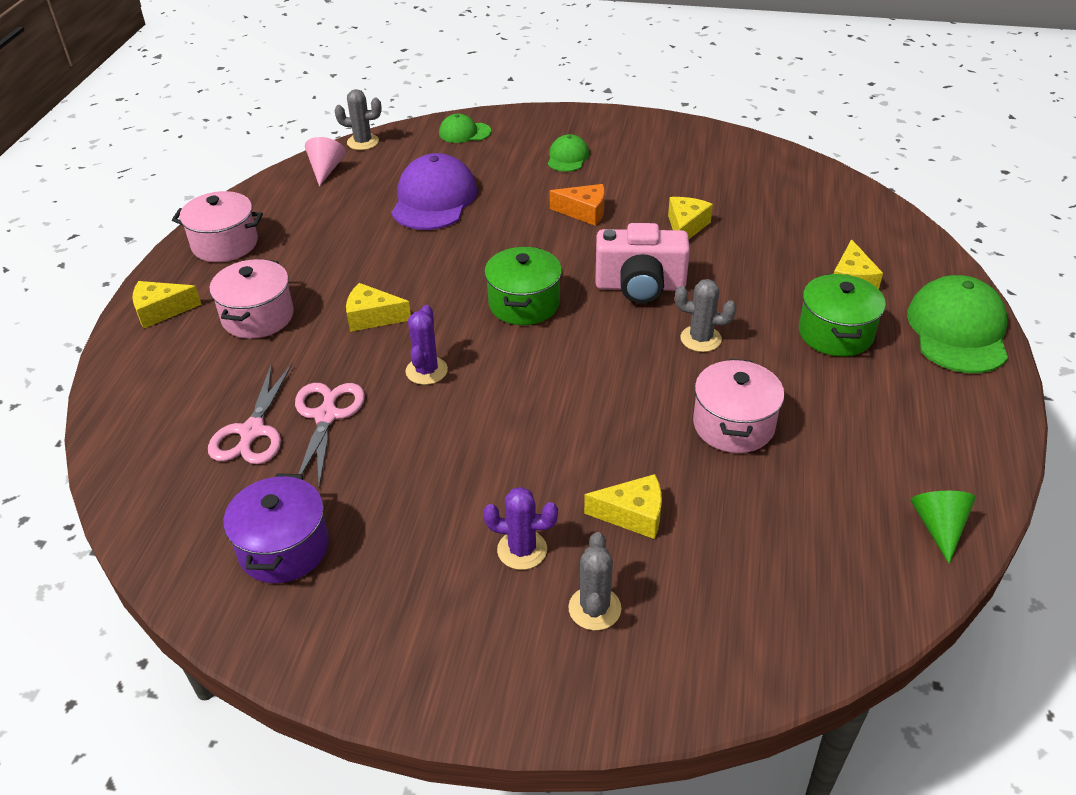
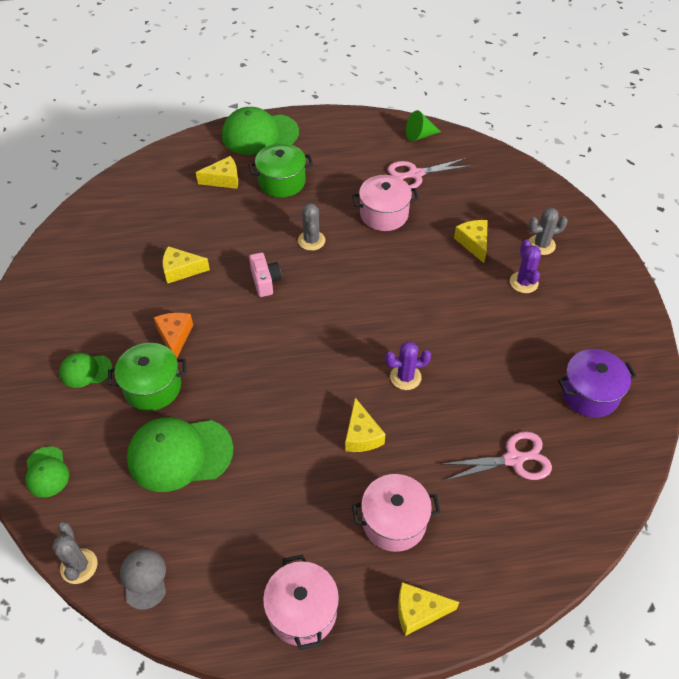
camera: 110 degrees left, 10 degrees up
yellow cheese [133,281,202,328] -> yellow cheese turned 120 degrees clockwise [398,582,459,636]
pink scissors [295,383,365,487] -> pink scissors moved to [388,158,471,188]
pink cone [305,137,346,186] -> grey cap [120,549,166,610]
purple cap [391,153,477,230] -> green cap [127,417,233,492]
green pot [484,247,562,325] -> green pot moved to [108,343,187,411]
pink camera [595,223,690,304] -> pink camera [249,253,281,297], size x0.59

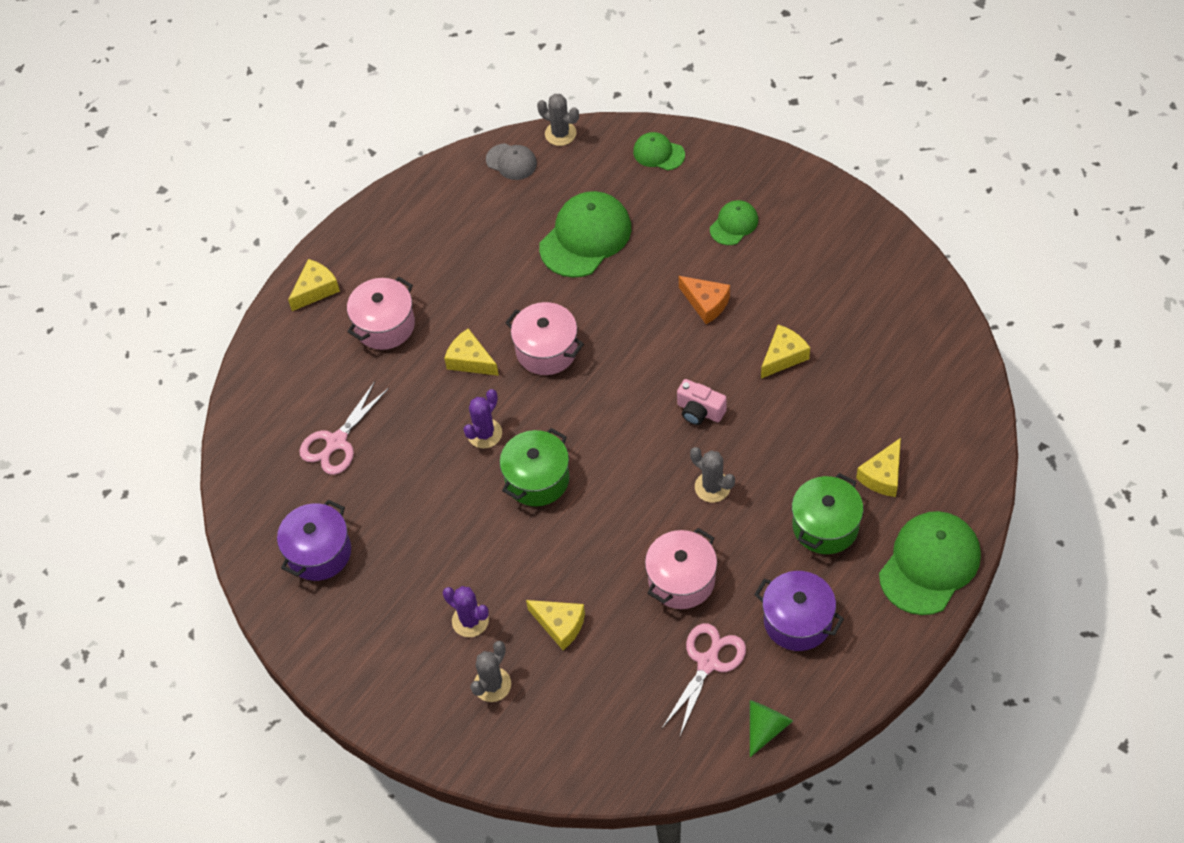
camera: 140 degrees right, 5 degrees up
green pot [108,343,187,411] -> green pot moved to [500,428,569,506]
pink pot [263,555,339,650] -> pink pot moved to [505,302,584,375]
none -> purple pot [754,571,844,651]

